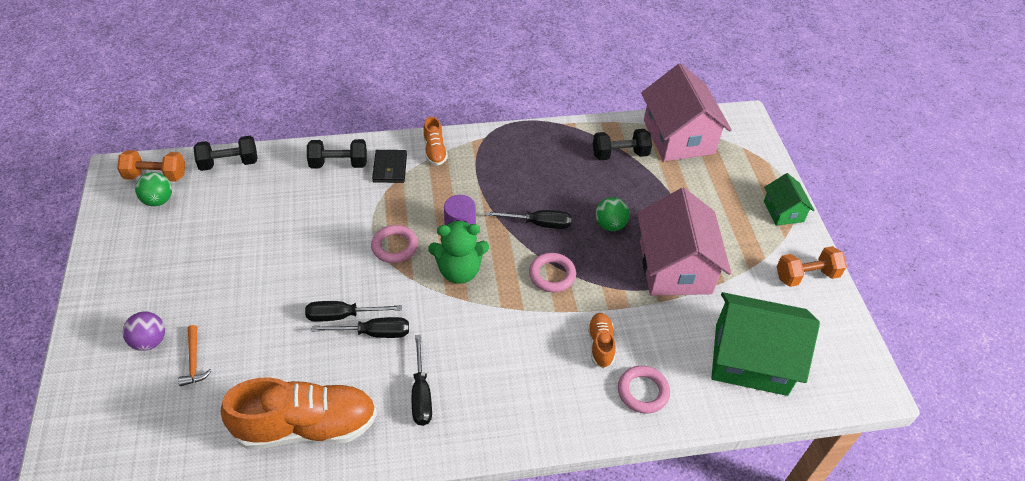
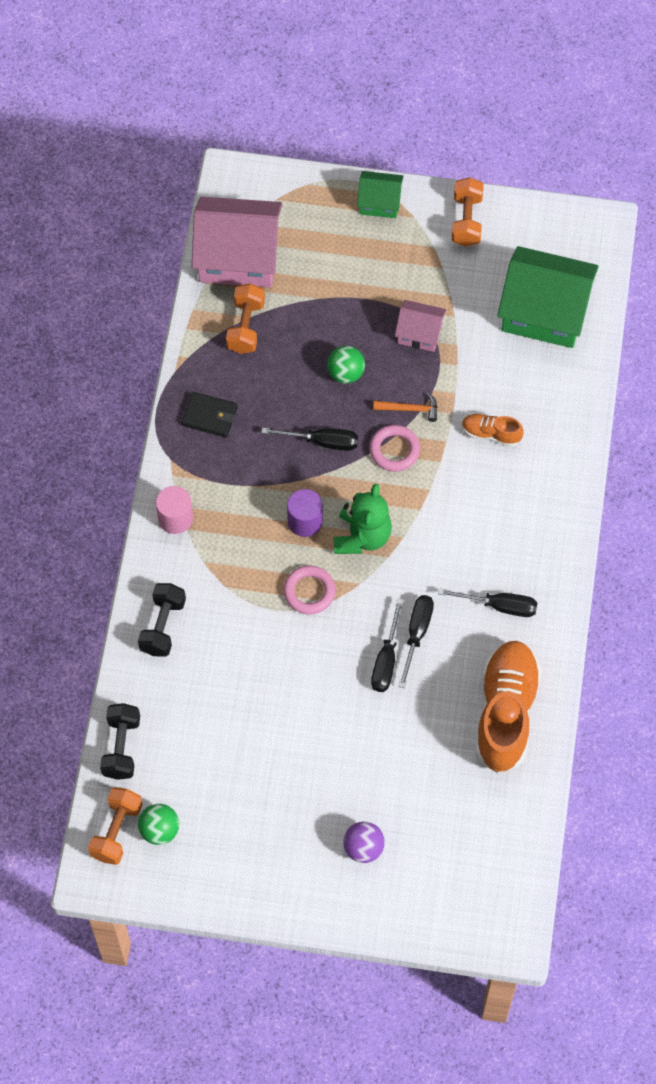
camera: 70 degrees left, 15 degrees up
orange hammer [178,325,212,386] -> orange hammer moved to [373,393,437,422]
black wallet [372,150,407,183] -> black wallet moved to [182,392,238,437]
orange shoe [423,117,448,166] -> pink cylinder [156,486,193,534]
black screwdriver [485,210,571,229] -> black screwdriver turned 75 degrees clockwise [261,428,358,451]
black dumbbell [593,129,652,160] -> orange dumbbell [226,284,265,354]
pink ring [618,366,670,414] -> none
pink house [637,188,731,296] -> pink house [395,300,446,352], size x0.51
green house [711,292,820,396] -> green house turned 75 degrees clockwise [497,246,599,348]

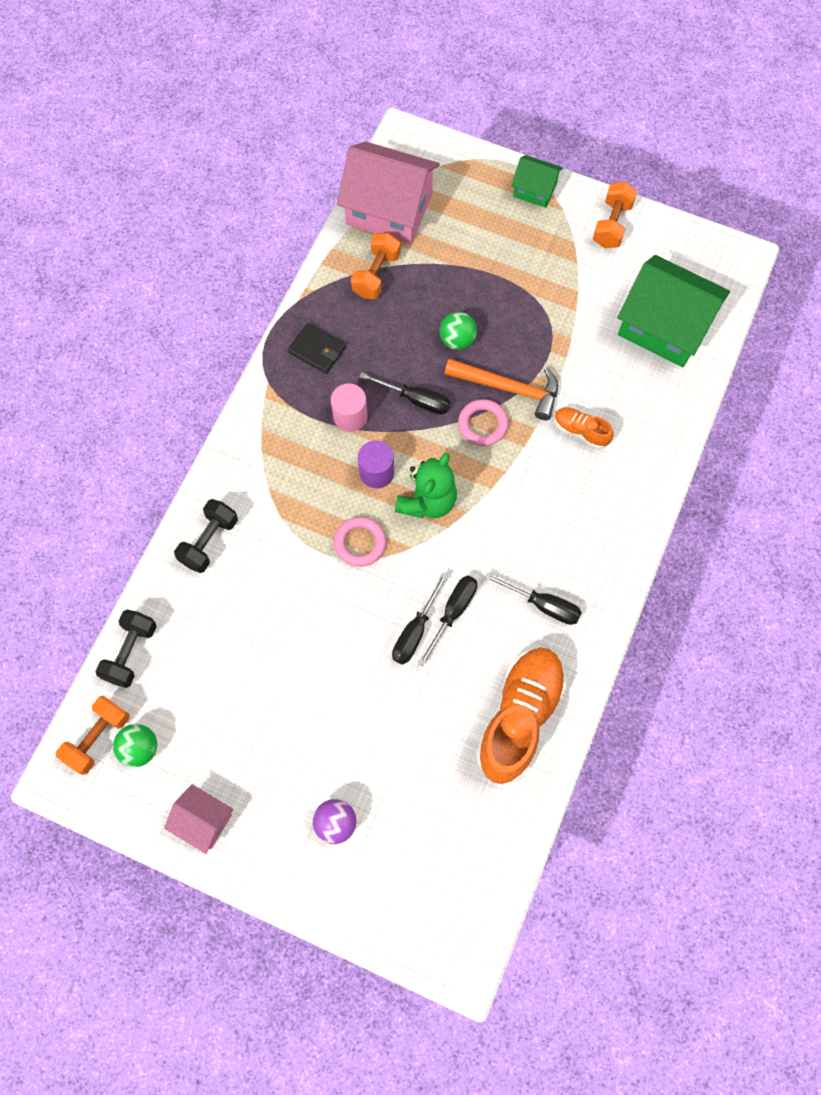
camera: 15 degrees right, 5 degrees up
pink cylinder [156,486,193,534] -> pink cylinder moved to [331,383,368,432]
orange hammer [373,393,437,422] -> orange hammer [444,359,558,420], size x1.80
pink house [395,300,446,352] -> pink house moved to [164,784,233,854]

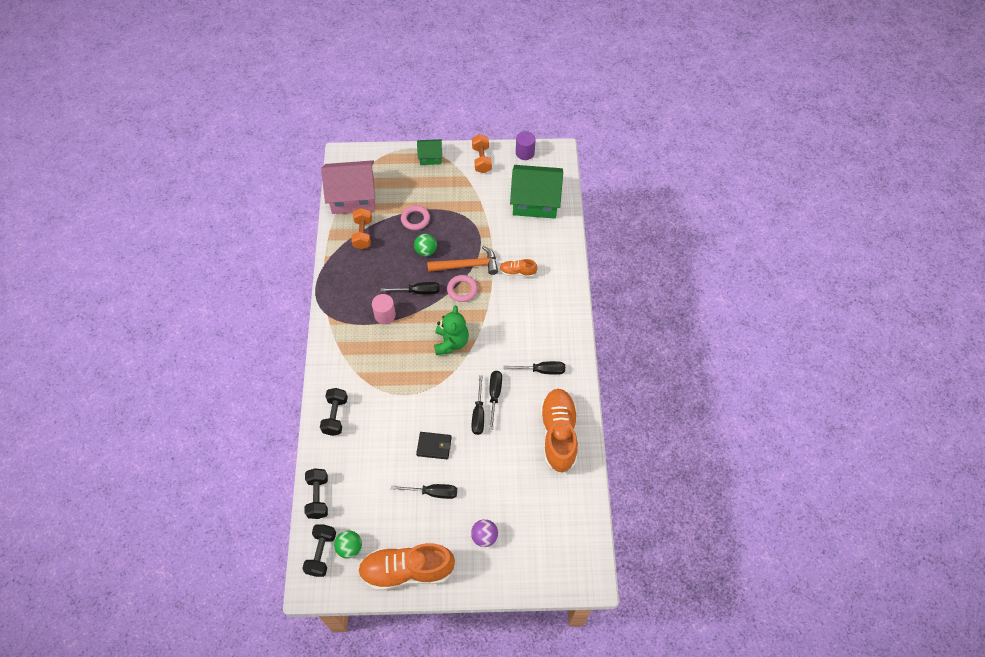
camera: 25 degrees left, 10 degrees down
orange dumbbell [56,695,130,775] -> black dumbbell [302,524,336,577]
pink house [164,784,233,854] -> orange shoe [358,543,455,591]
black wallet [288,323,346,374] -> black wallet moved to [416,432,452,459]
pink ring [334,517,386,567] -> pink ring moved to [401,205,430,230]
purple cylinder [358,441,394,489] -> purple cylinder moved to [516,131,536,160]
none -> black screwdriver [391,484,457,499]

